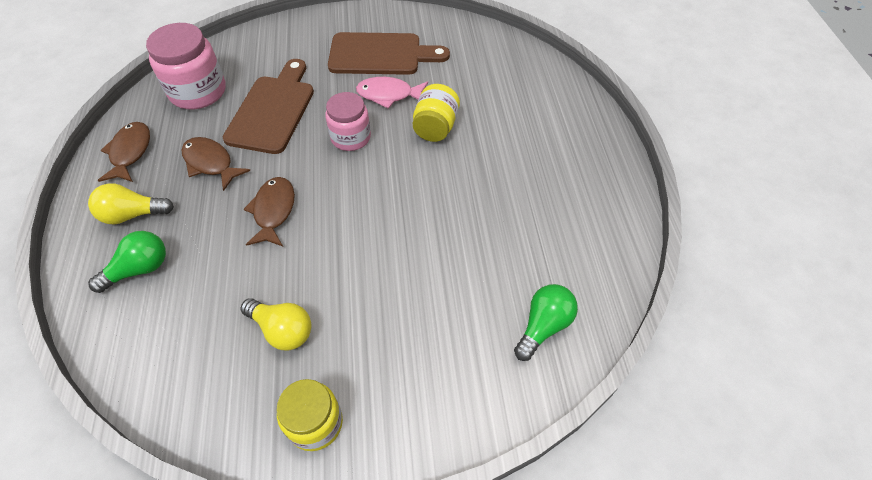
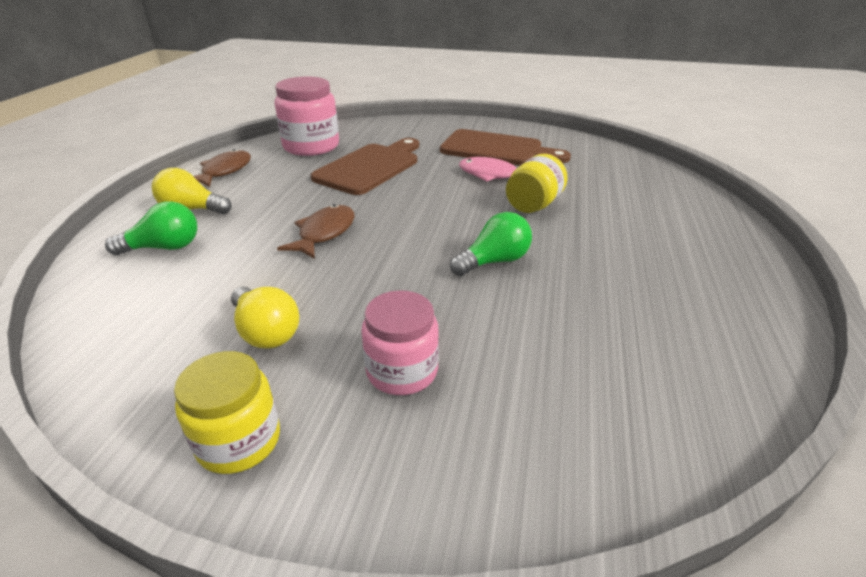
camera: 20 degrees right, 20 degrees down
brown fish [181,137,251,191] -> none
pink jar [325,92,371,151] -> pink jar moved to [361,290,439,395]
green light bulb [514,284,578,361] -> green light bulb moved to [450,212,532,276]

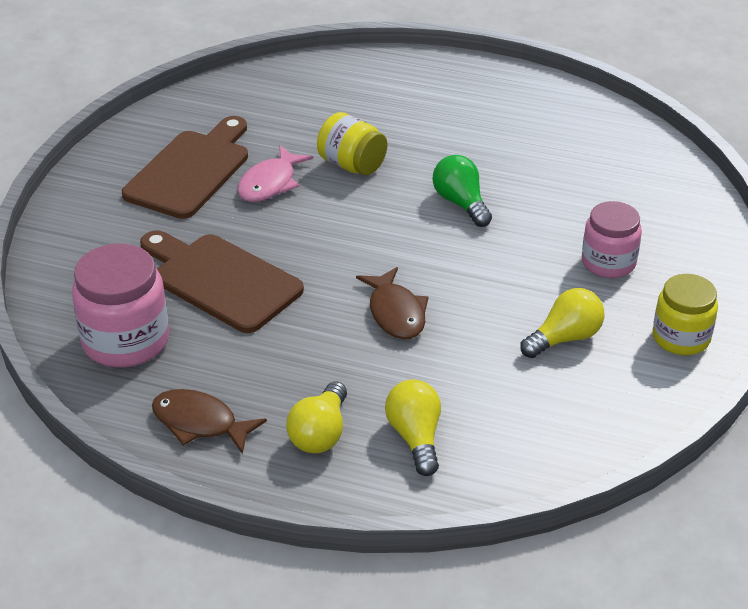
camera: 85 degrees left, 5 degrees up
green light bulb [105,201,197,255] -> yellow light bulb [385,379,441,476]
brown fish [277,204,355,259] -> brown fish turned 135 degrees counterclockwise [356,267,429,339]

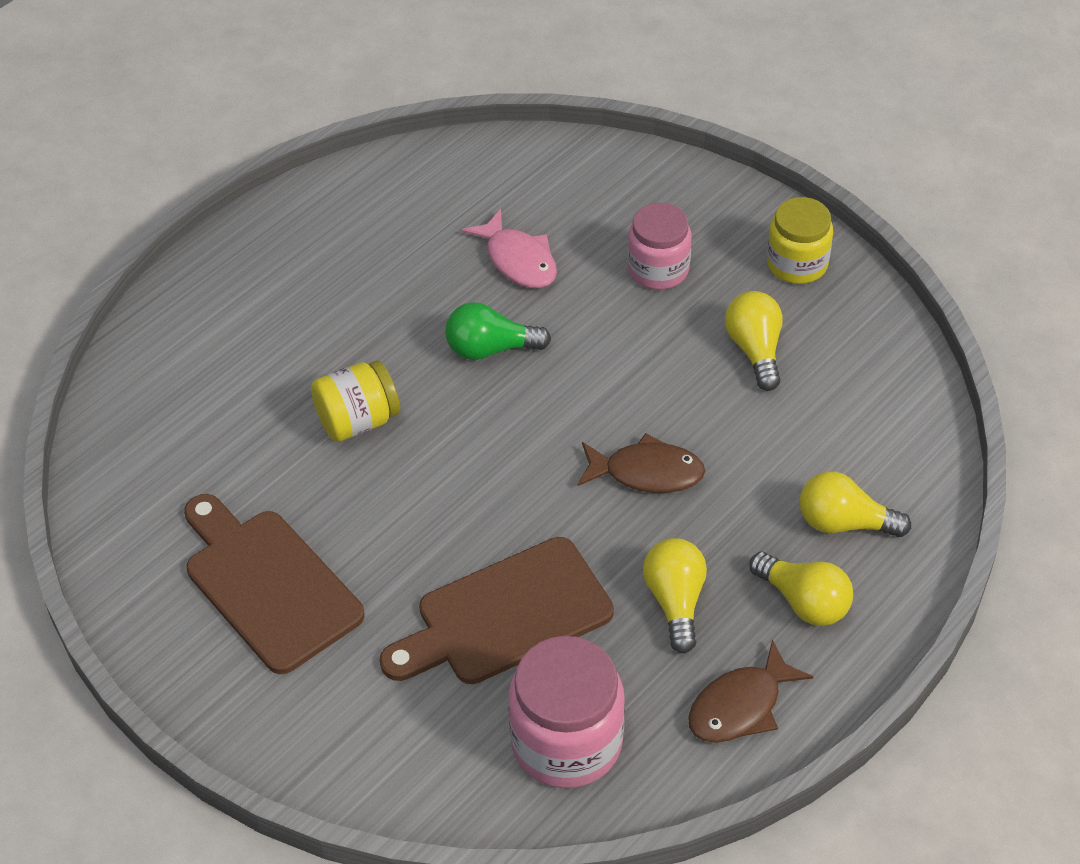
camera: 65 degrees left, 10 degrees up
pink fish [237,145,313,202] -> pink fish moved to [462,209,557,288]
none -> yellow light bulb [643,538,707,654]

